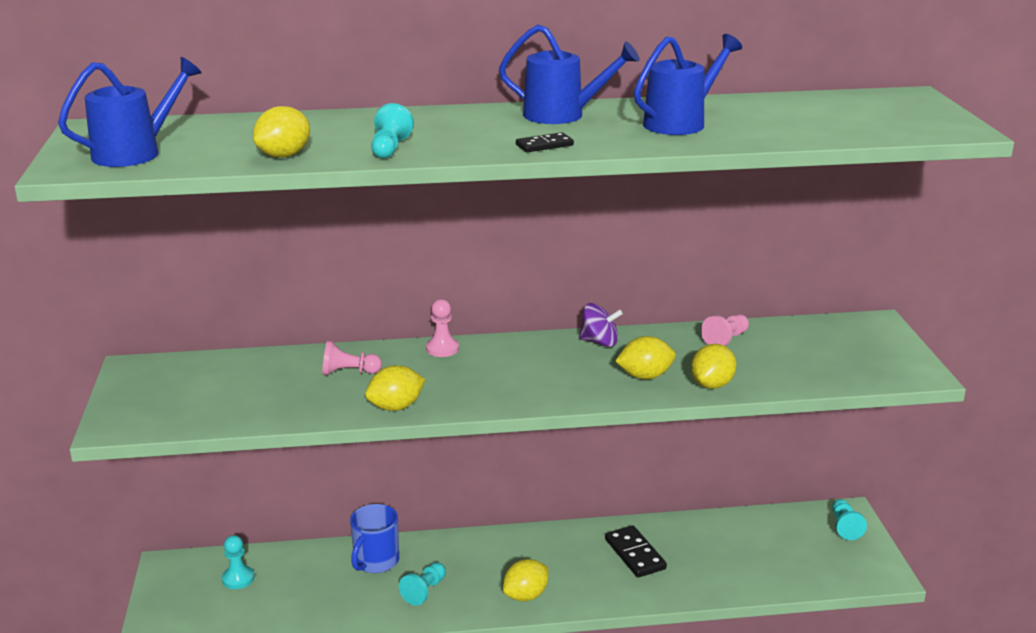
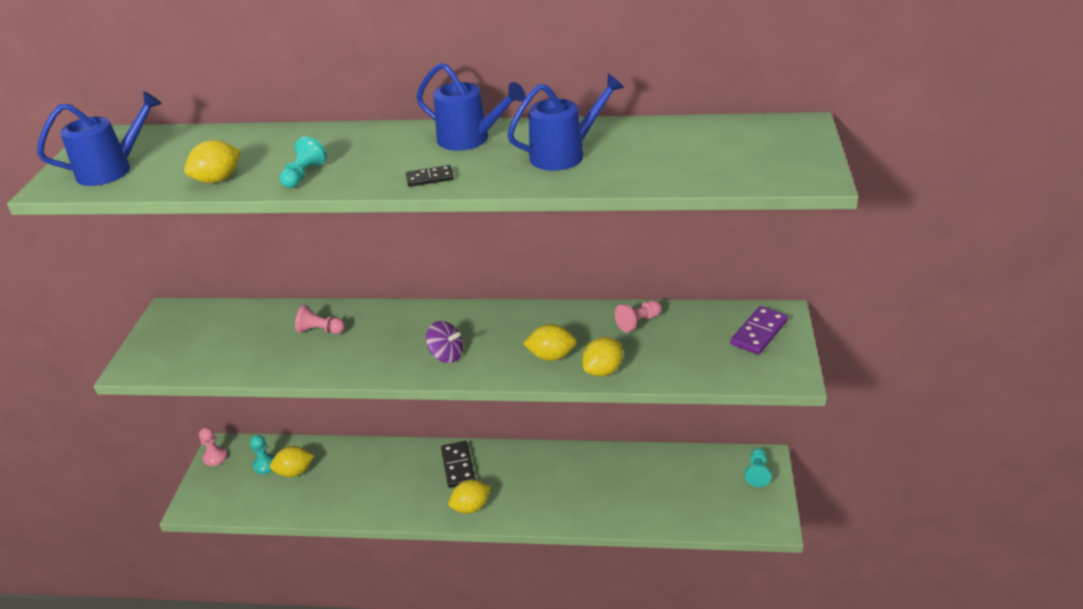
camera: 15 degrees right, 10 degrees up
blue mug [350,504,399,573] -> none
yellow lemon [365,365,426,411] -> yellow lemon moved to [270,446,314,477]
turquoise pawn [399,562,446,606] -> none
pink pawn [426,299,459,357] -> pink pawn moved to [199,427,227,466]
purple spinning top [579,303,623,347] -> purple spinning top moved to [426,321,463,363]
black domino [605,525,667,578] -> black domino moved to [441,441,475,488]
none -> purple domino [730,306,788,355]

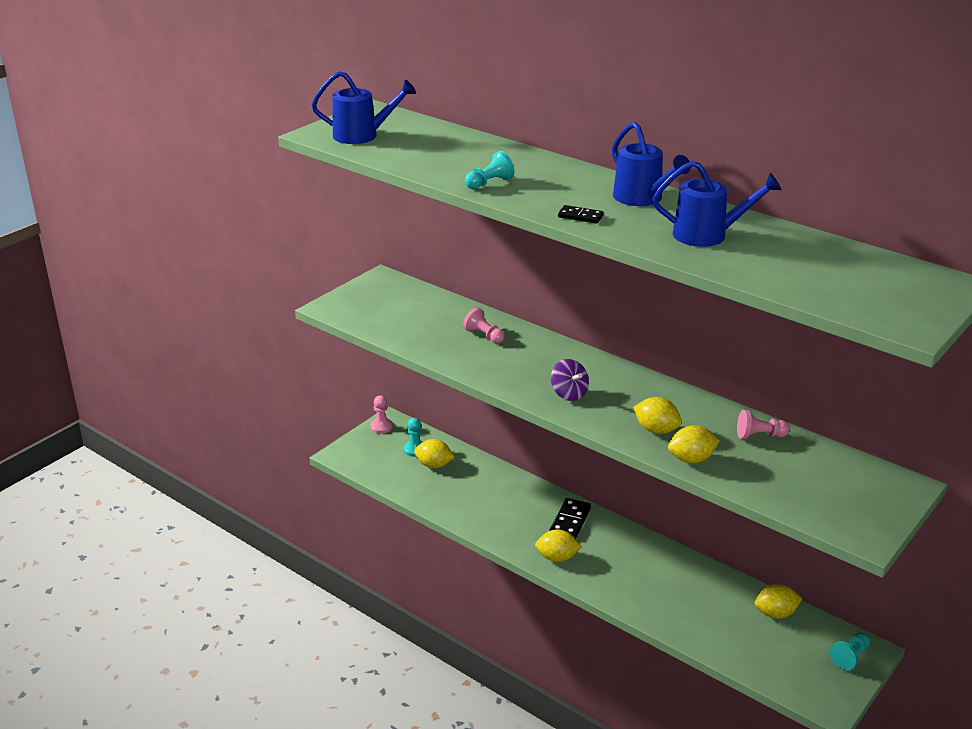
camera: 30 degrees right, 5 degrees down
yellow lemon [184,140,241,183] -> yellow lemon moved to [755,584,802,619]
purple domino [730,306,788,355] -> none

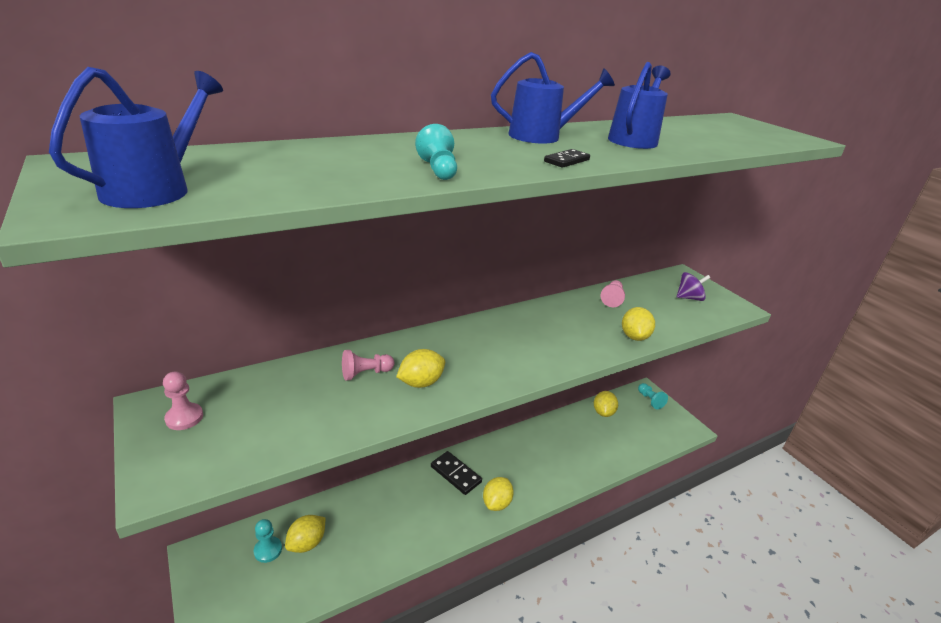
camera: 70 degrees left, 0 degrees up
pink pawn [370,396,393,434] -> pink pawn moved to [163,371,203,430]
purple spinning top [551,359,589,401] -> purple spinning top moved to [677,272,710,301]
yellow lemon [633,397,682,434] -> yellow lemon moved to [396,349,445,388]

